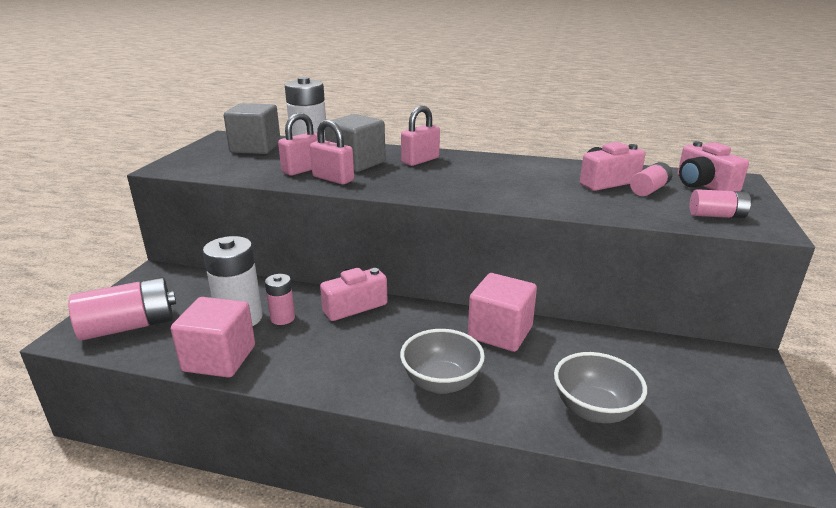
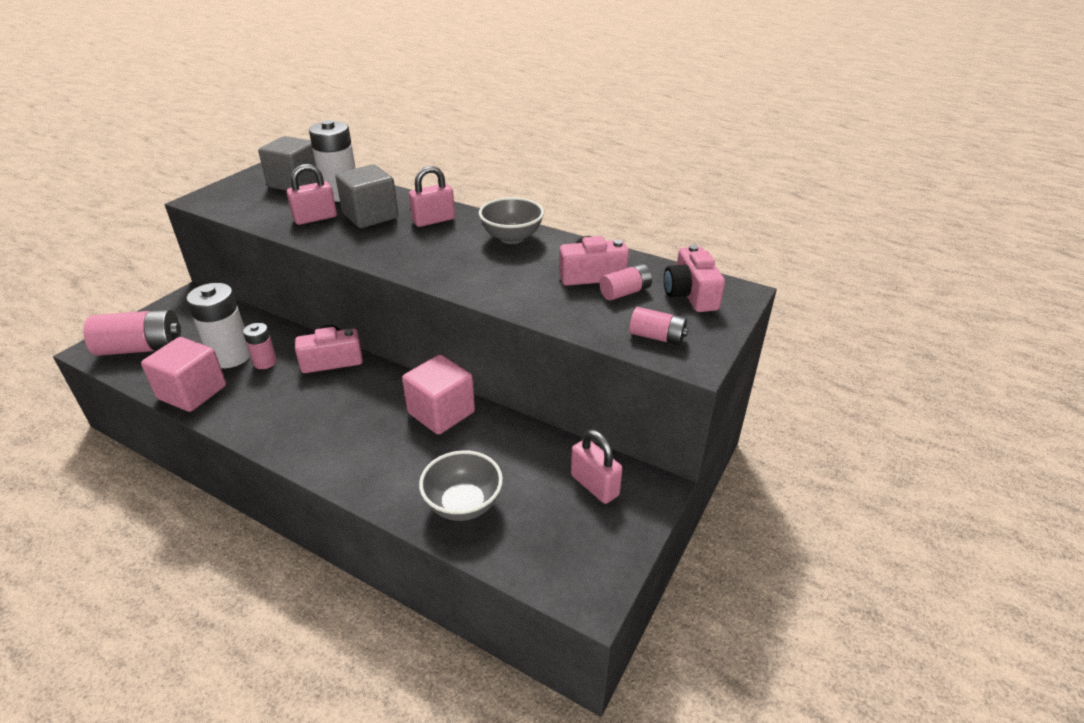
camera: 15 degrees right, 10 degrees up
pink padlock [310,120,354,184] -> pink padlock moved to [571,429,623,504]
grey bowl [400,329,485,394] -> grey bowl moved to [479,197,544,244]

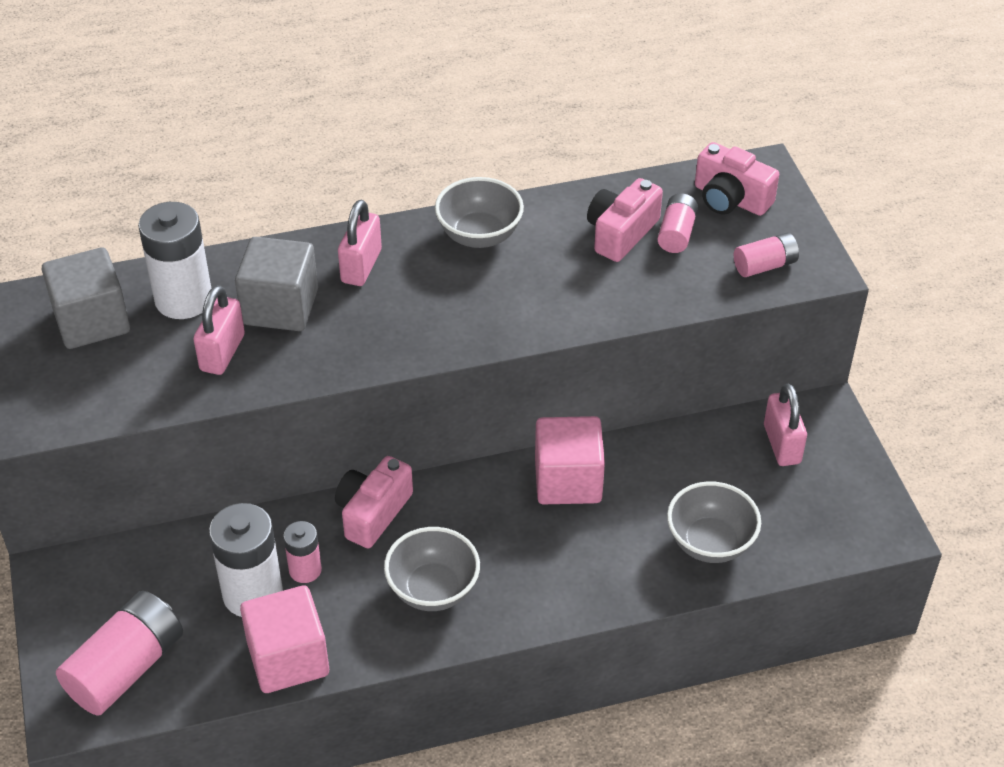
camera: 45 degrees left, 10 degrees up
pink padlock [571,429,623,504] -> pink padlock turned 75 degrees clockwise [764,383,807,466]
none -> grey bowl [384,527,480,611]

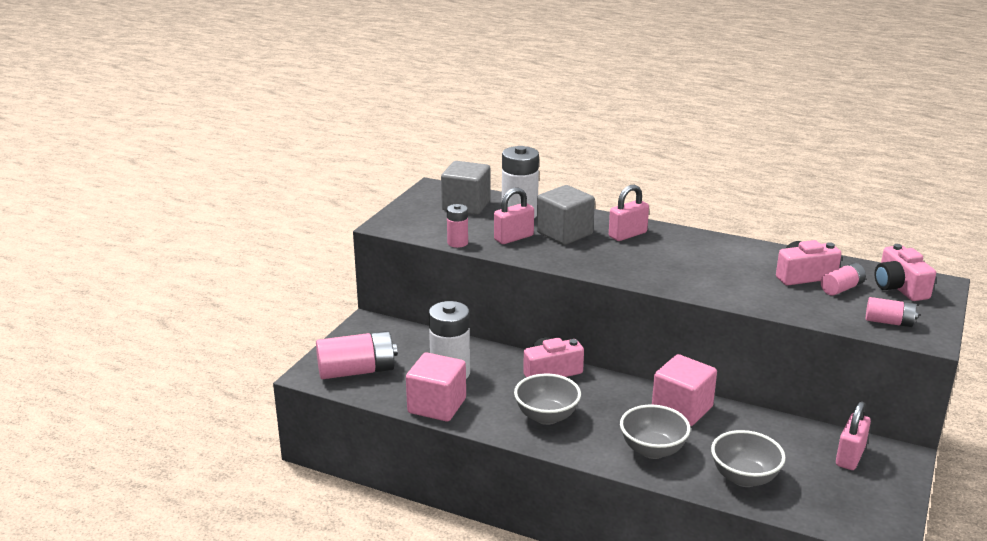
camera: 40 degrees right, 20 degrees down
pink battery [283,521,322,583] -> pink battery moved to [447,204,468,248]
grey bowl [435,177,524,248] -> grey bowl moved to [620,405,691,459]

